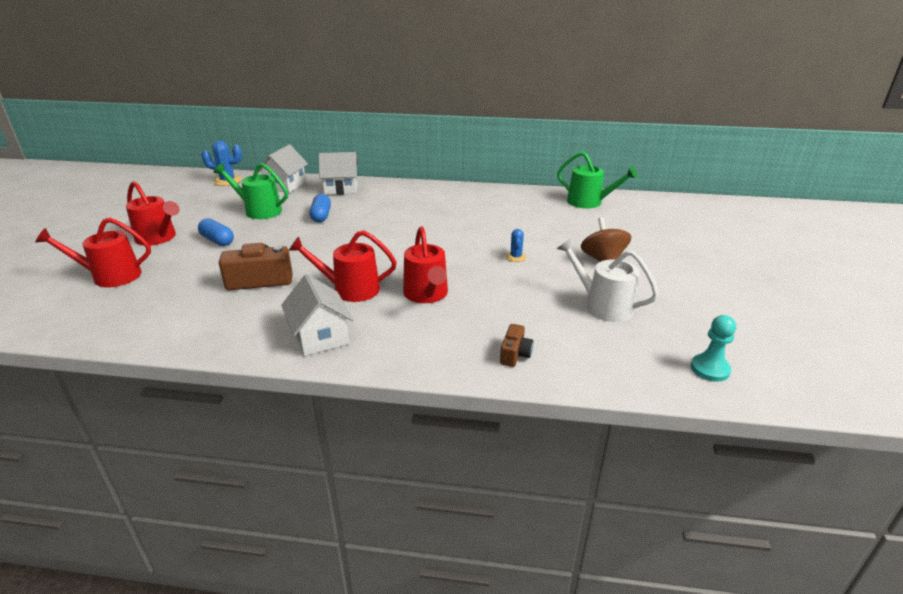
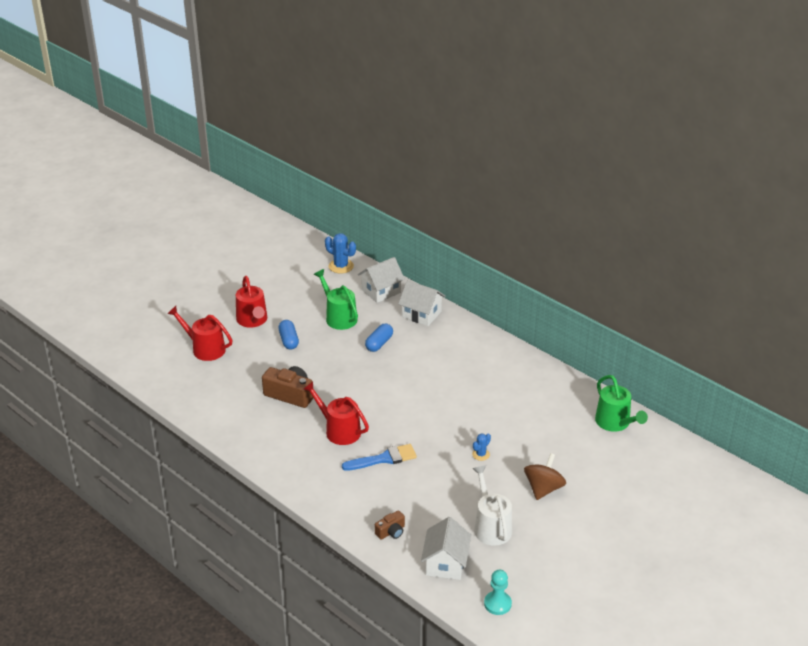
camera: 35 degrees right, 5 degrees up
white house [281,274,353,356] -> white house moved to [421,517,471,580]
red watering can [403,226,448,303] -> blue brush [342,444,417,471]

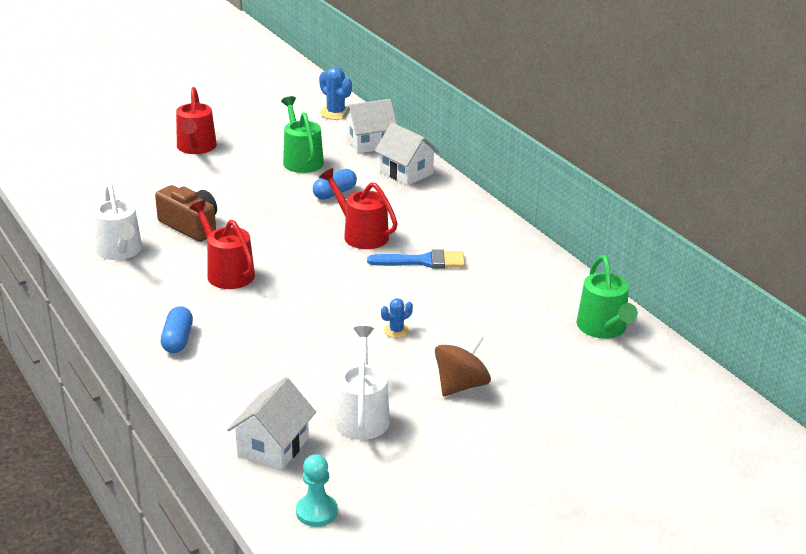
camera: 15 degrees right, 5 degrees down
red watering can [167,306,232,361] -> red watering can moved to [319,168,398,249]
blue capsule [278,320,299,350] -> blue capsule moved to [161,306,193,353]
blue brush [342,444,417,471] -> blue brush moved to [367,249,465,268]
brown camera [375,510,405,540] -> none
none -> white watering can [93,183,142,260]

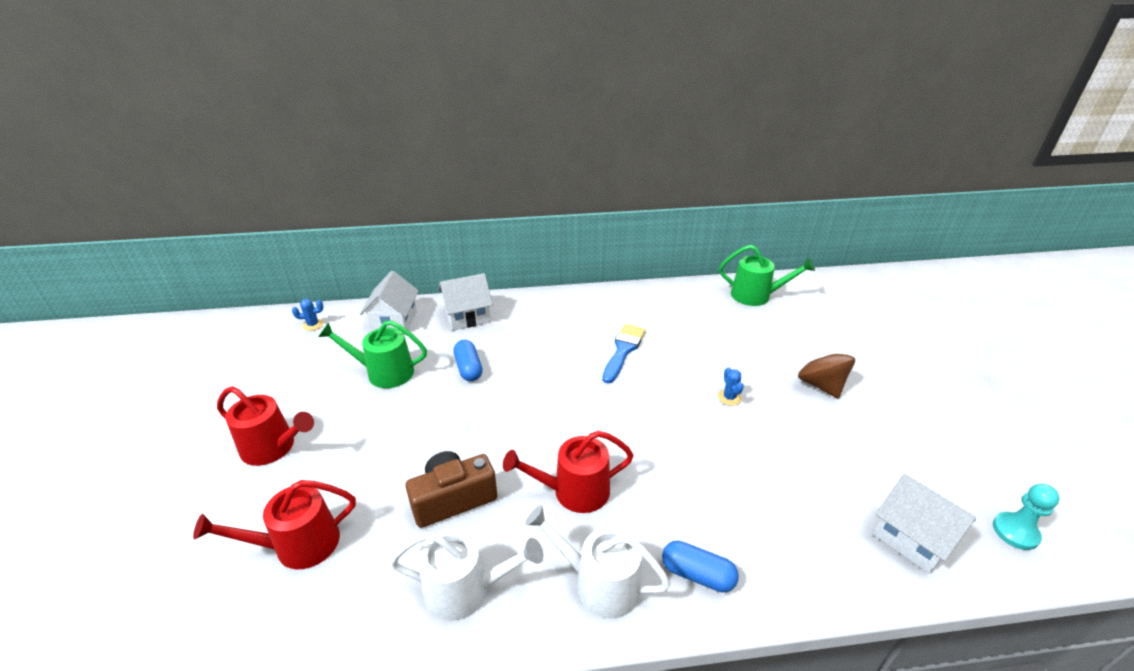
camera: 65 degrees left, 5 degrees up
blue cactus [319,67,352,120] -> blue cactus [292,299,324,331], size x0.58
red watering can [319,168,398,249] -> red watering can moved to [193,480,356,570]
white watering can [334,326,390,440] -> white watering can moved to [525,505,670,619]

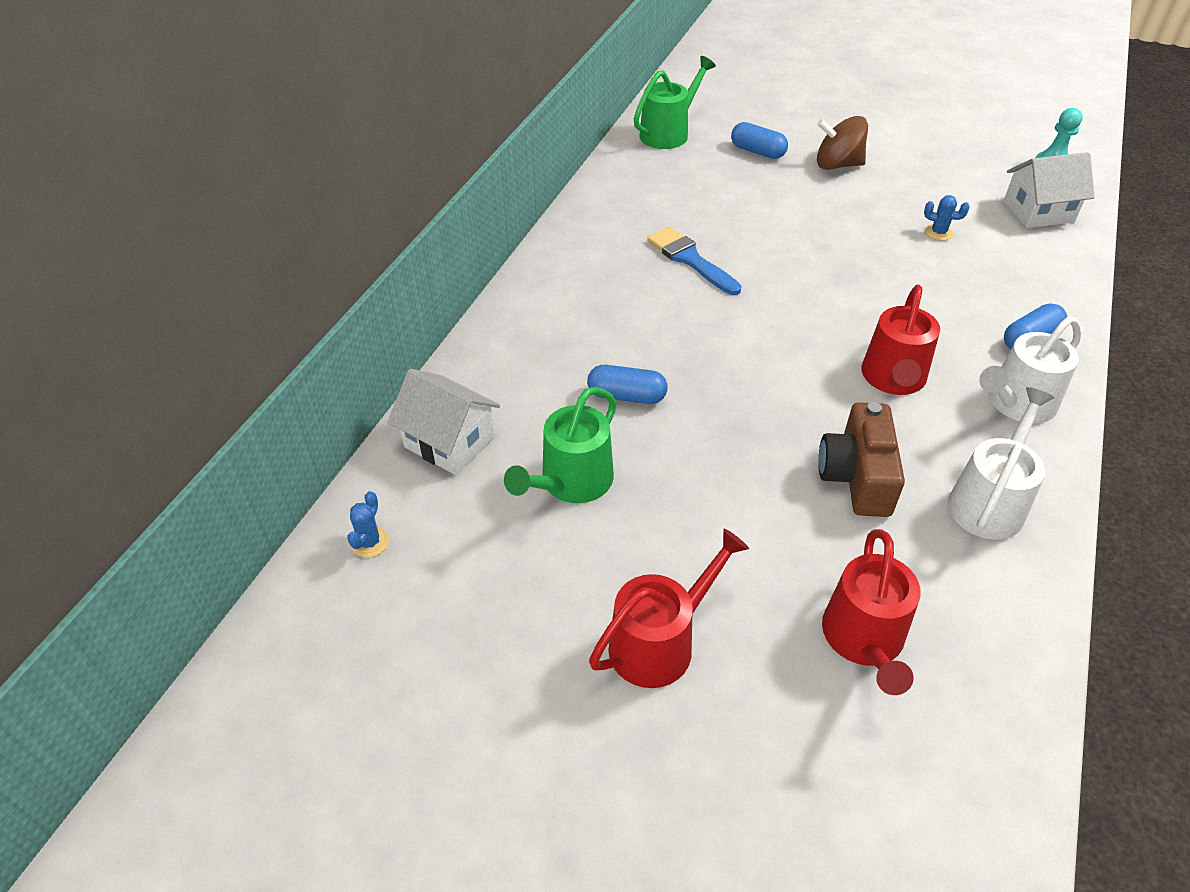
camera: 60 degrees left, 10 degrees up
white house [438,273,493,330] -> none
blue cactus [718,367,744,406] -> blue cactus moved to [924,195,970,241]
none -> blue capsule [731,122,788,159]

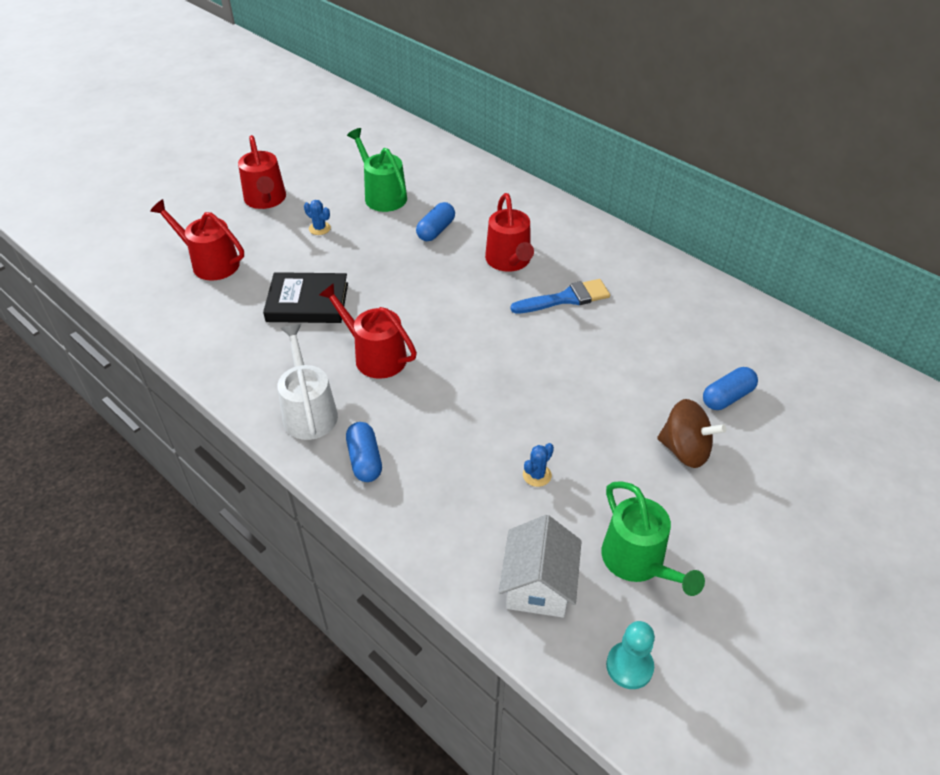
camera: 110 degrees right, 0 degrees up
blue cactus [347,491,389,558] -> blue cactus moved to [304,200,331,235]
white house [388,369,500,475] -> none
green watering can [634,56,716,149] -> green watering can moved to [601,481,705,596]
brown spinning top [817,116,868,170] -> brown spinning top turned 90 degrees clockwise [657,399,726,468]
brown camera [818,402,905,517] -> black book [263,272,348,323]
white watering can [948,387,1055,540] -> none
none -> red watering can [485,193,534,272]

